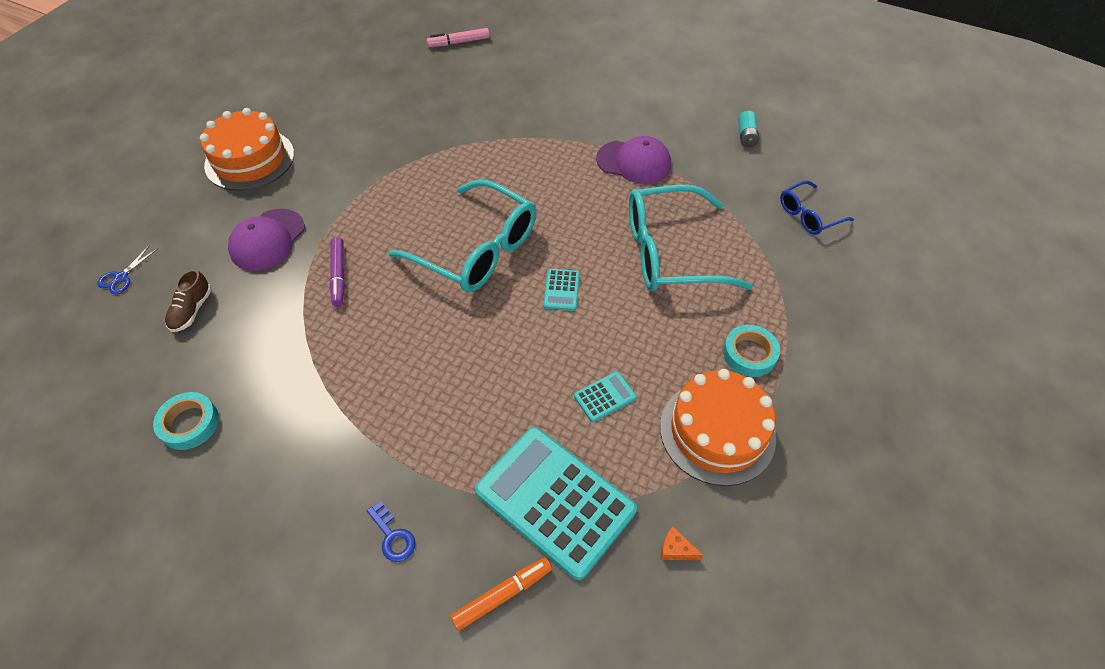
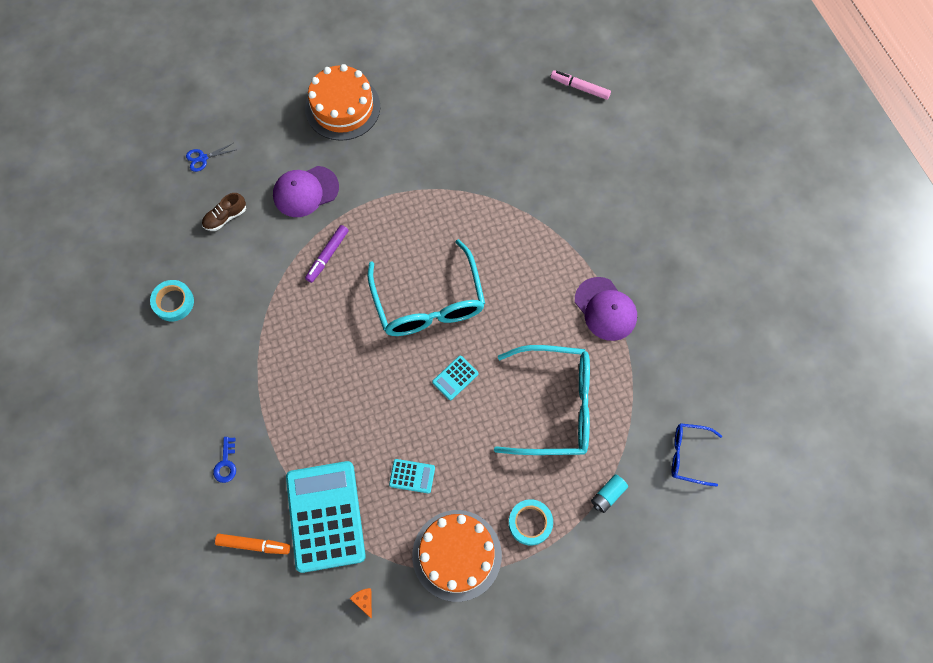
camera: 40 degrees right, 15 degrees up
turquoise glasses [629,185,753,291] -> turquoise glasses turned 150 degrees clockwise [494,345,590,455]
turquoise battery [738,111,759,147] -> turquoise battery moved to [591,474,628,513]

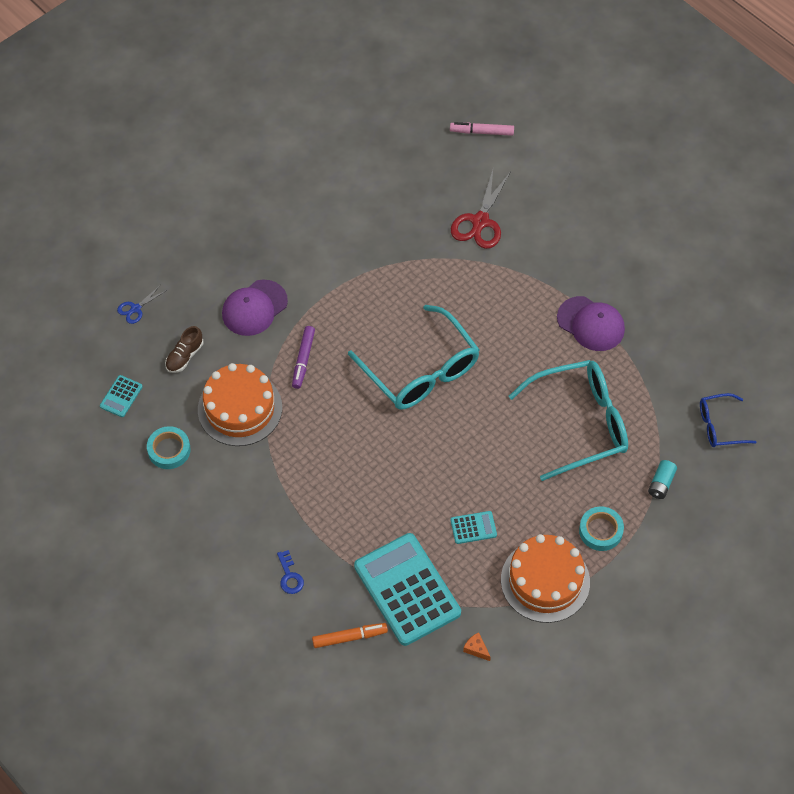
camera: 20 degrees left, 10 degrees down
orange cake [305,64,380,141] -> orange cake moved to [198,363,282,446]
turquoise calculator [432,356,479,400] -> turquoise calculator moved to [100,375,143,417]
none -> red scissors [451,170,511,249]

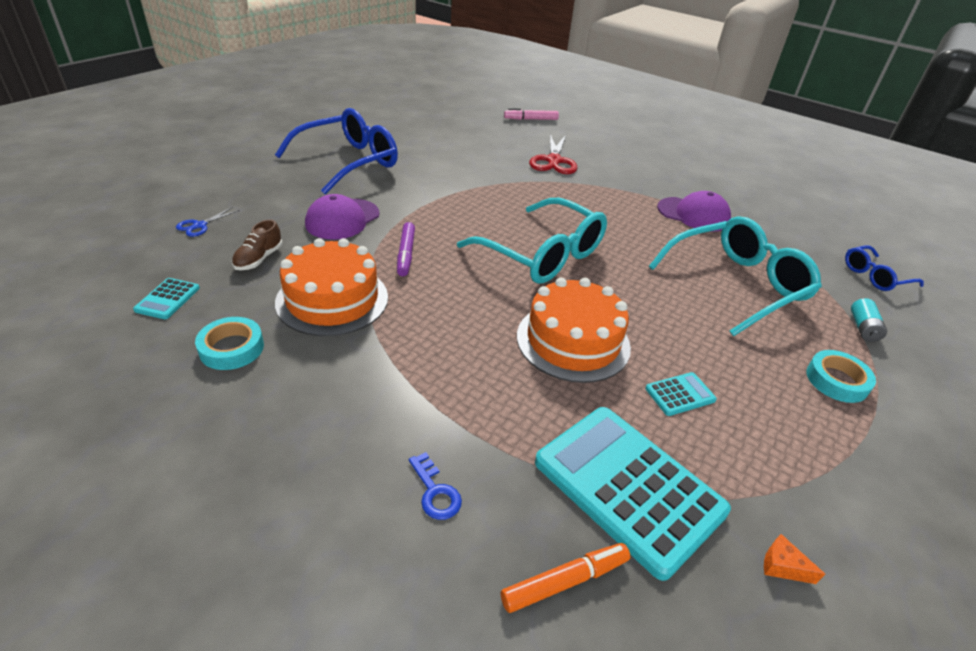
camera: 15 degrees left, 20 degrees down
orange cake [501,534,590,623] -> orange cake moved to [517,278,631,383]
none -> blue glasses [275,108,398,195]

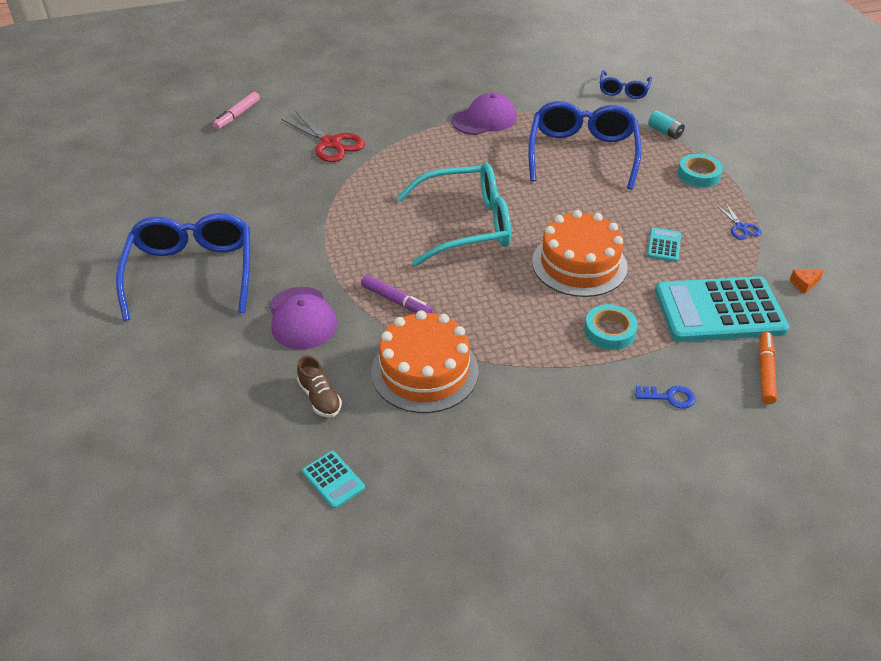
camera: 50 degrees left, 5 degrees up
blue scissors [176,207,240,237] -> blue scissors moved to [716,202,761,240]
turquoise tape [195,317,264,370] -> turquoise tape moved to [584,304,638,350]
turquoise glasses [648,216,822,336] -> blue glasses [528,101,641,190]

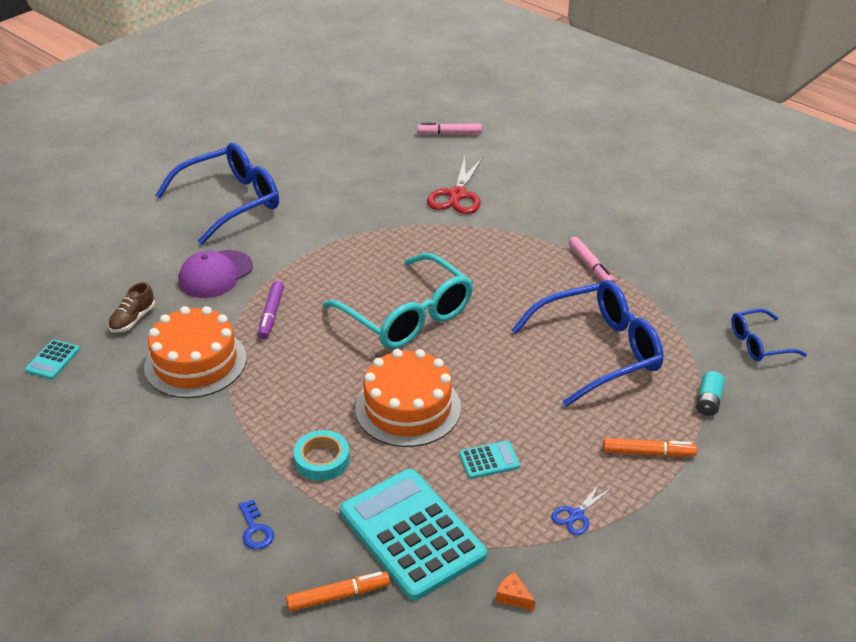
camera: 60 degrees right, 5 degrees down
purple cap [452,93,517,135] -> pink marker [569,237,615,283]
turquoise tape [678,154,723,188] -> orange marker [603,438,697,457]

